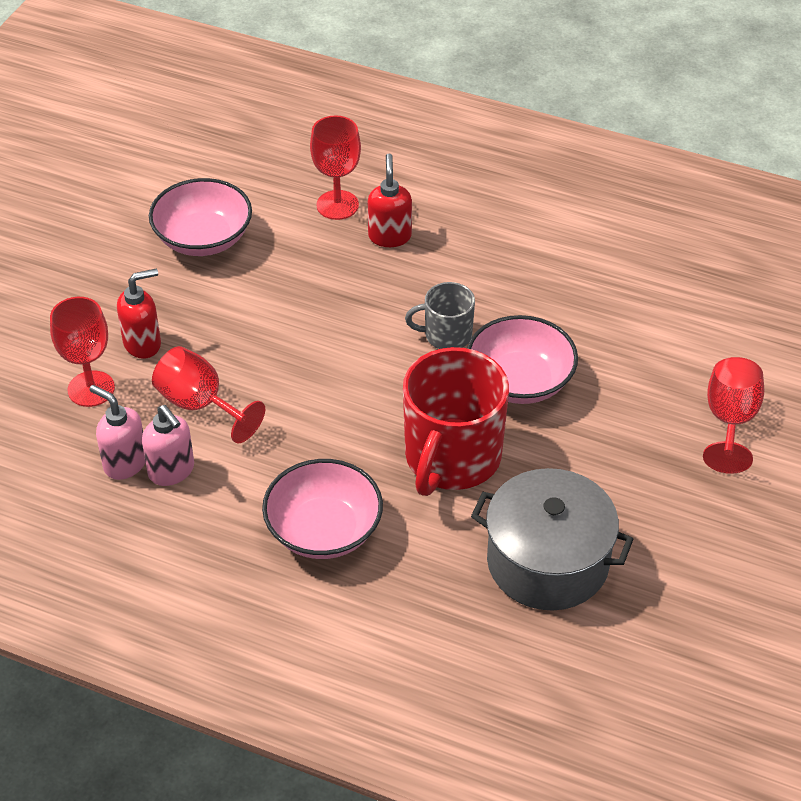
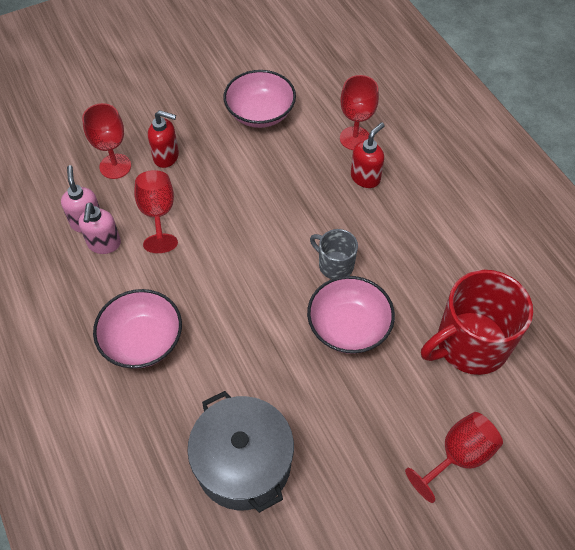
camera: 40 degrees right, 10 degrees up
red mug [403,347,509,496] -> red mug moved to [421,270,533,375]

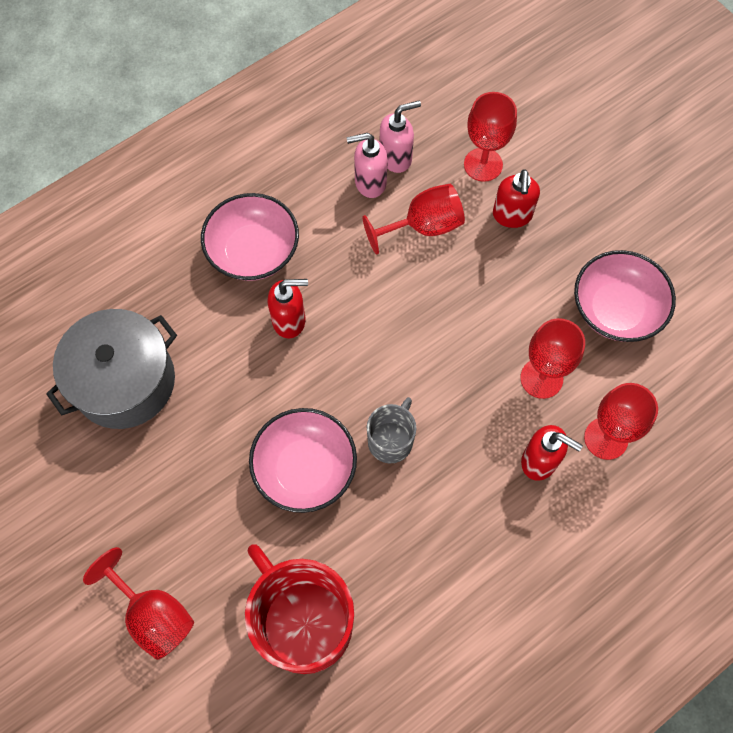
camera: 80 degrees right, 10 degrees up
none -> red soap dispenser [268,279,308,338]
none -> red goblet [520,318,585,399]

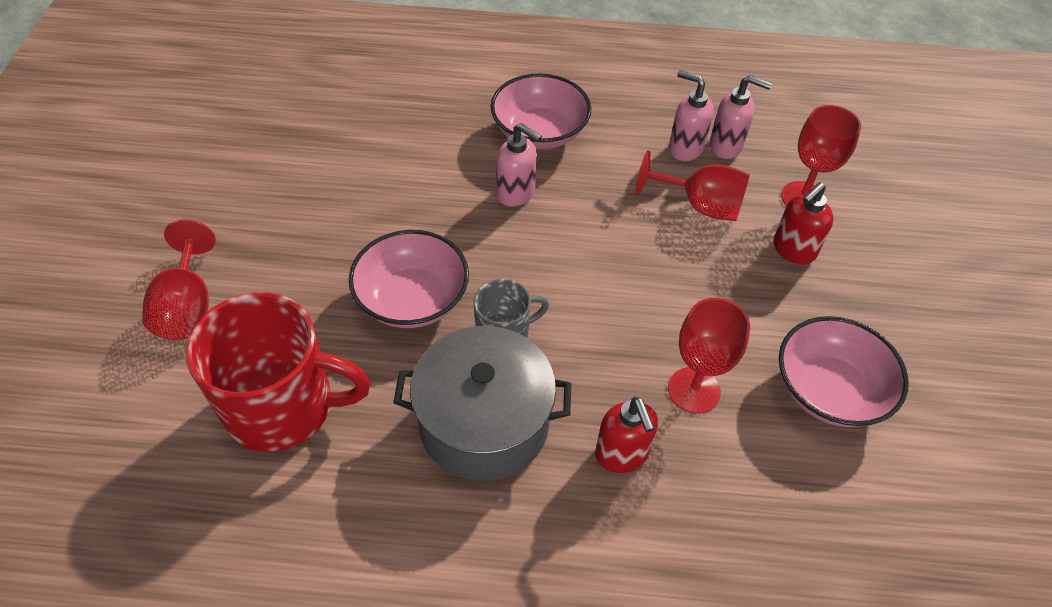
camera: 40 degrees right, 15 degrees down
grey pot [46,309,177,429] -> grey pot moved to [393,326,571,481]
red mug [245,544,354,674] -> red mug turned 90 degrees clockwise [186,292,371,452]
red soap dispenser [268,279,308,338] -> pink soap dispenser [496,123,542,207]
red goblet [584,383,658,460] -> none

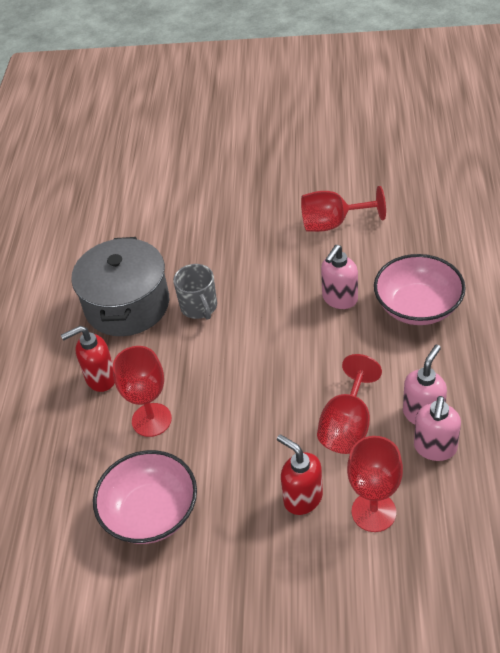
camera: 95 degrees right, 5 degrees down
red goblet [142,220,216,340] -> red goblet moved to [301,186,386,232]
red mug [186,292,371,452] -> none
pink bowl [349,230,469,328] -> none

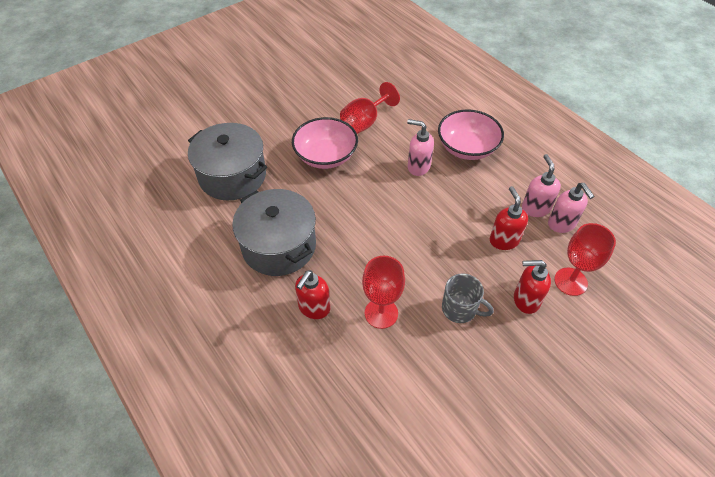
camera: 45 degrees left, 5 degrees up
pink bowl [93,450,197,544] -> pink bowl moved to [292,117,358,169]
grey mug [173,264,217,320] -> grey mug moved to [442,273,494,323]
red goblet [317,354,382,454] -> red soap dispenser [490,186,528,250]
pink soap dispenser [321,245,358,309] -> pink soap dispenser turned 120 degrees clockwise [407,119,434,176]
none -> grey pot [188,123,267,200]

